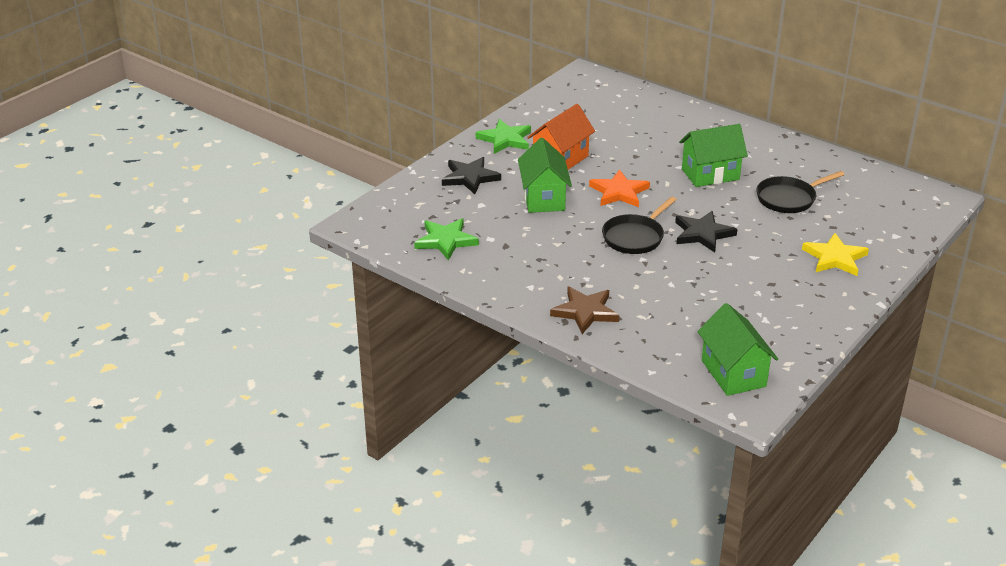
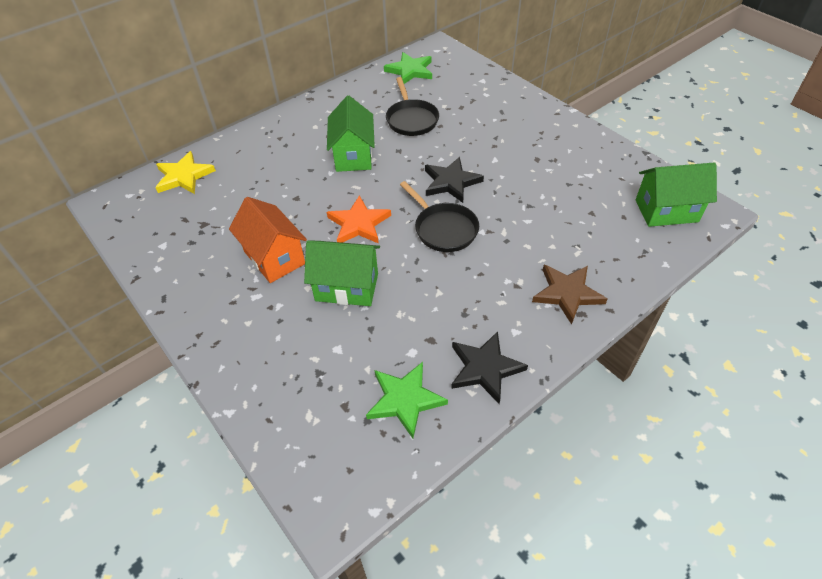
camera: 75 degrees left, 15 degrees up
black star [442,157,501,194] -> black star moved to [451,331,528,404]
green star [476,119,531,154] -> green star moved to [384,52,432,84]
yellow star [802,233,869,276] -> yellow star moved to [155,151,216,194]

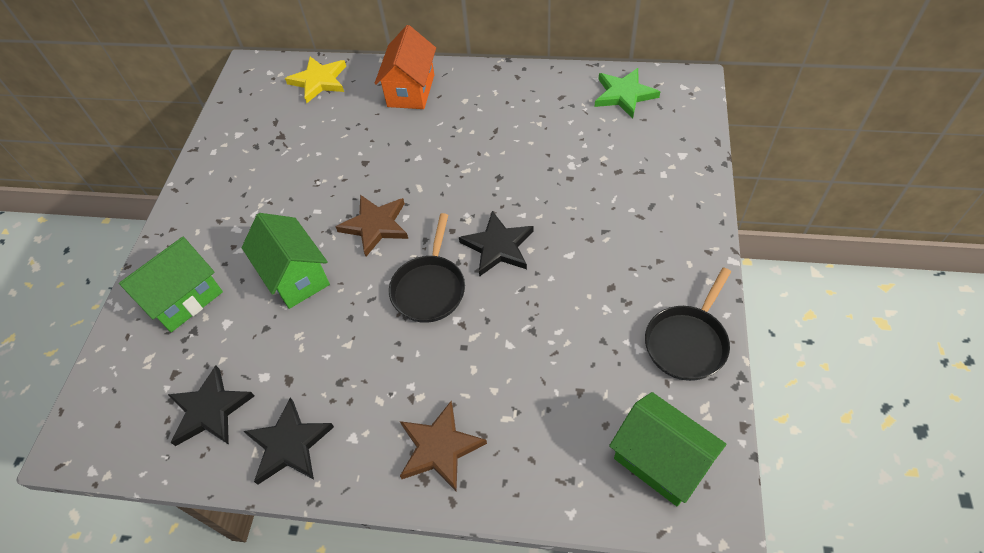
camera: 50 degrees right, 5 degrees up
orange house [229,197,307,283] -> orange house moved to [375,25,436,109]
green house [327,96,375,172] -> green house moved to [119,237,223,332]
orange star [327,195,391,244] -> brown star [336,195,408,256]
green star [366,362,448,438] -> black star [167,366,254,446]
black pan [386,77,439,136] -> black pan moved to [645,267,731,381]

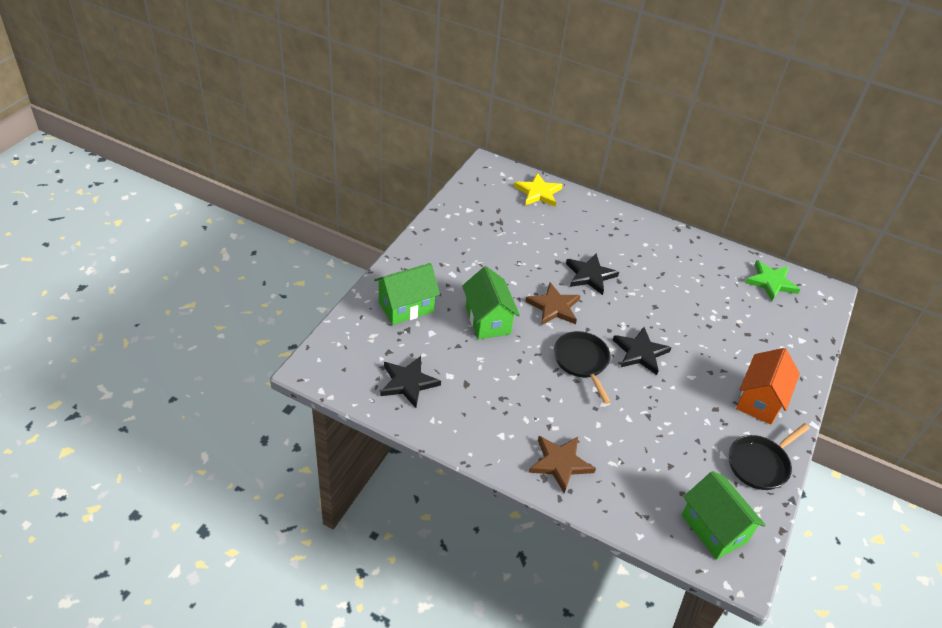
camera: 10 degrees right, 10 degrees down
black star [244,397,334,485] -> black star moved to [566,253,619,295]
orange house [375,25,436,109] -> orange house moved to [736,348,800,424]
black pan [389,213,465,323] -> black pan turned 135 degrees clockwise [554,331,611,404]

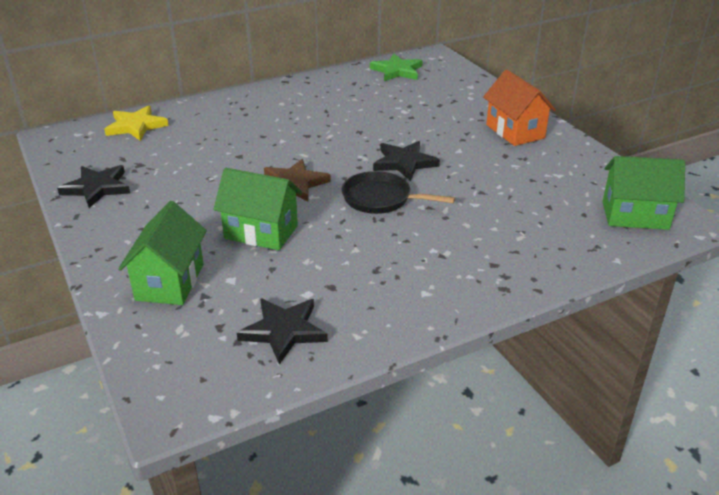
camera: 50 degrees left, 10 degrees down
brown star [529,436,596,494] -> none
black star [566,253,619,295] -> black star moved to [57,165,130,208]
black pan [729,423,810,490] -> none

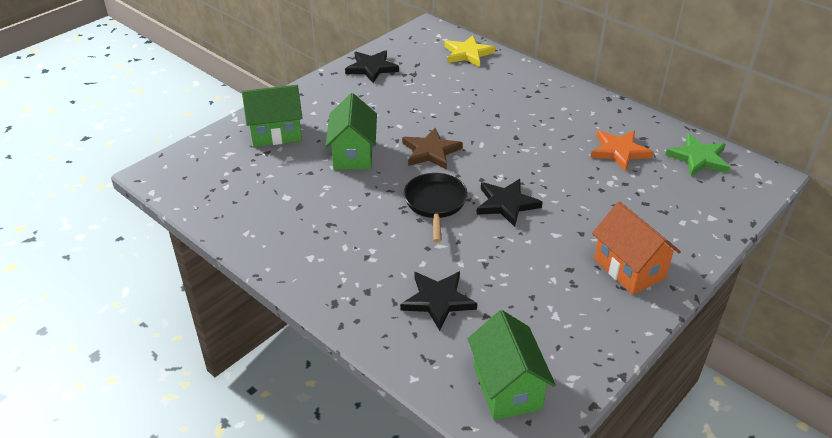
camera: 70 degrees right, 5 degrees up
black star [237,298,328,364] -> black star moved to [400,271,477,331]
orange house [483,70,556,146] -> orange house turned 75 degrees counterclockwise [592,201,681,295]
none -> orange star [590,130,654,171]

